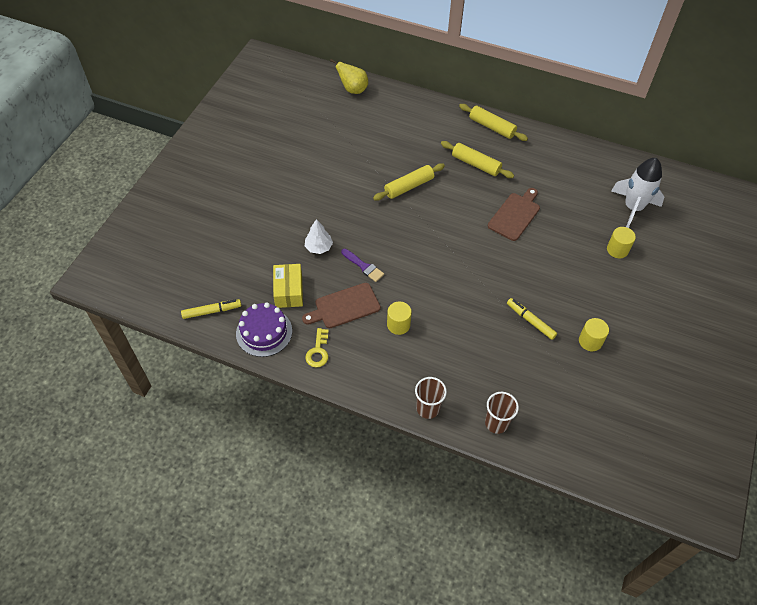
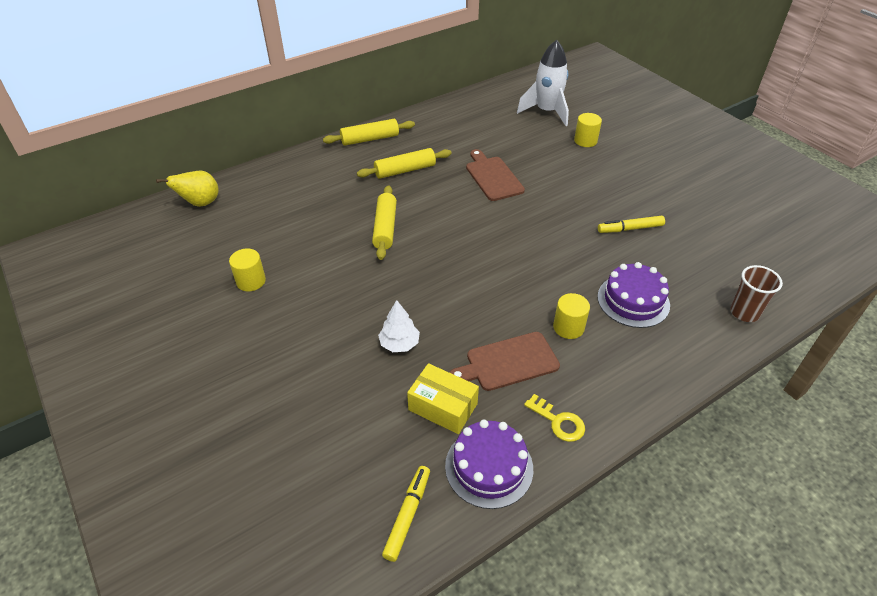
camera: 55 degrees left, 10 degrees down
brown cutting board [302,283,381,328] -> brown cutting board turned 60 degrees clockwise [449,332,560,391]
purple brush [341,249,384,282] -> none
brown cup [415,377,447,419] -> none
yellow cylinder [579,318,609,351] -> yellow cylinder moved to [229,248,266,292]
none -> purple cake [597,262,670,328]

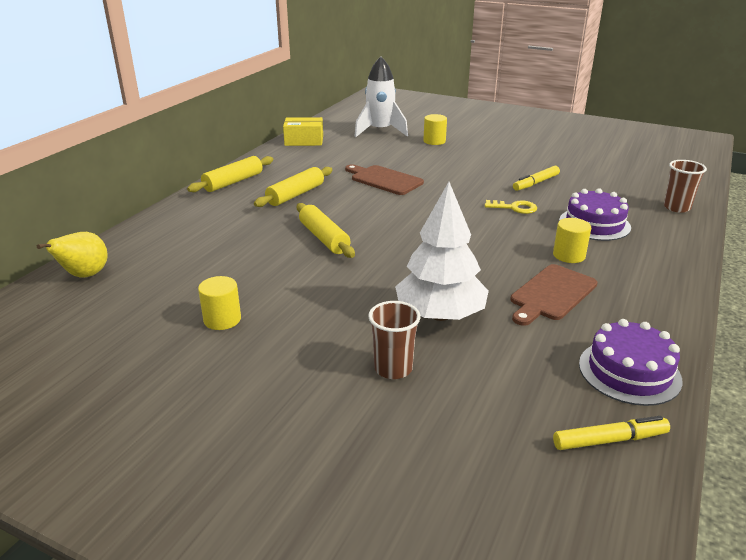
camera: 30 degrees left, 15 degrees down
white tree [378,300,420,352] -> white tree [395,182,489,321], size x1.94
yellow marker [382,466,430,562] -> yellow marker turned 90 degrees clockwise [553,416,670,450]
yellow box [407,363,479,434] -> yellow box moved to [283,117,323,146]
yellow key [524,394,585,442] -> yellow key moved to [485,200,537,214]
none -> brown cup [368,301,421,379]

